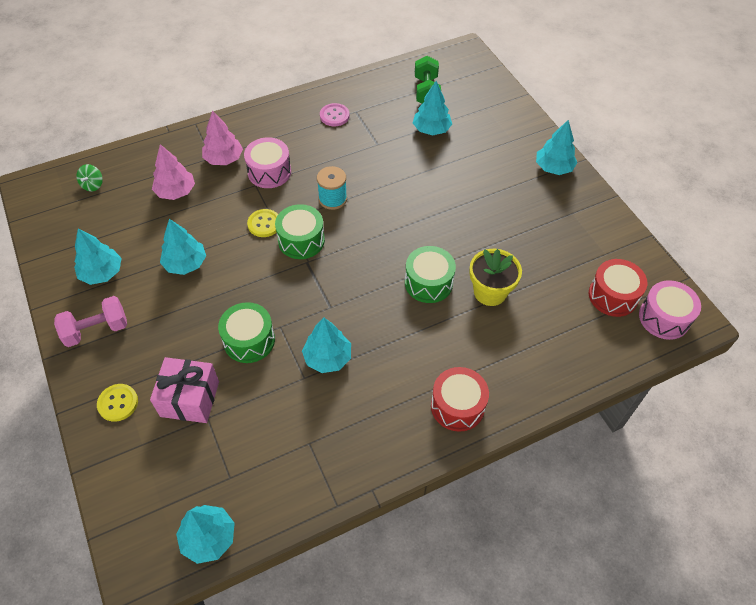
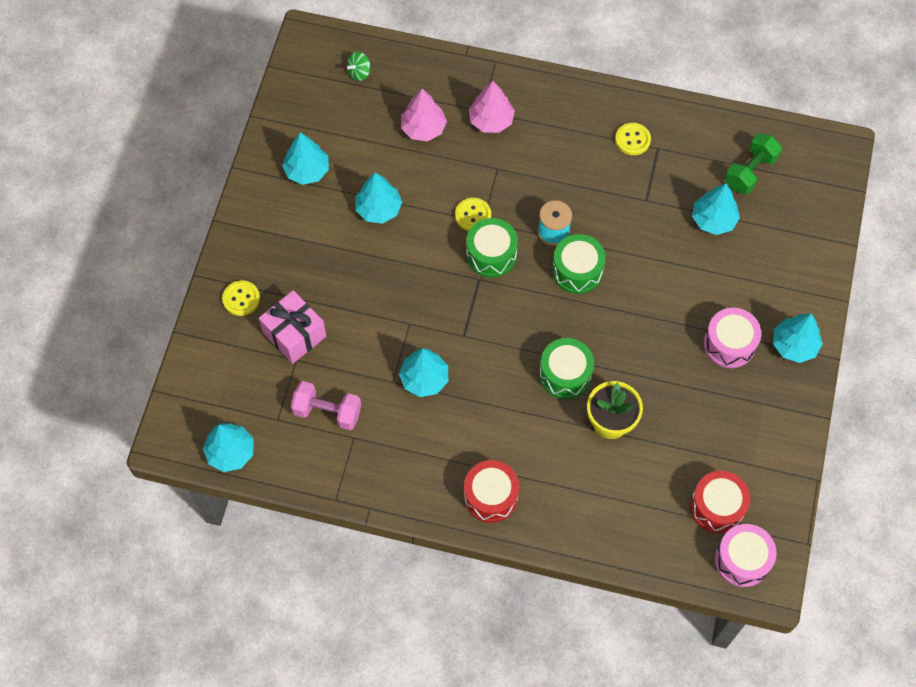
camera: 40 degrees right, 10 degrees up
pink dumbbell [54,296,127,347] -> pink dumbbell moved to [291,381,361,430]
green drum [218,302,275,363] -> green drum moved to [552,234,606,294]
pink drum [244,137,291,188] -> pink drum moved to [704,308,761,368]
pink button [320,103,349,126] -> yellow button [615,123,651,155]

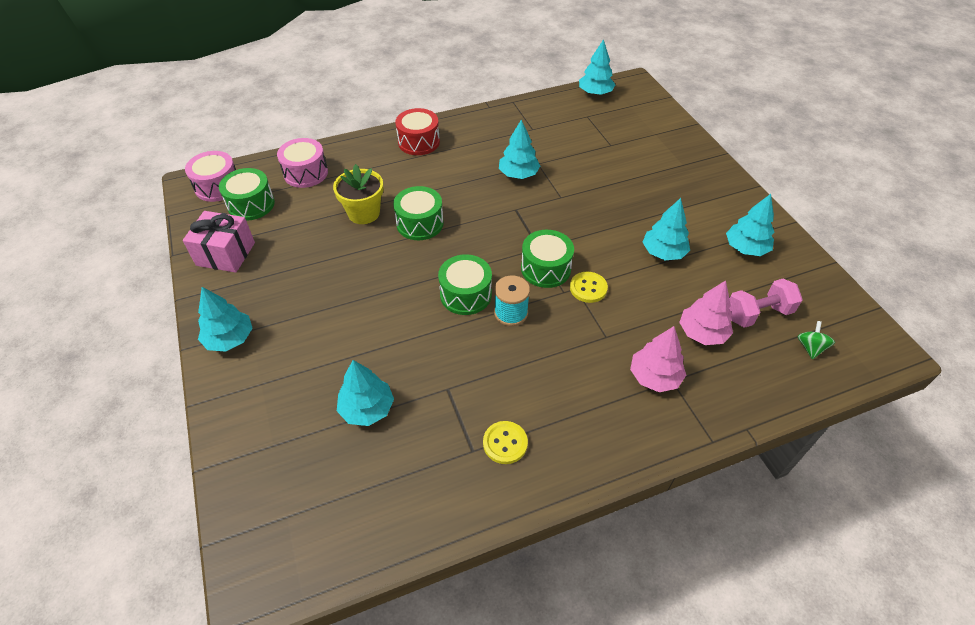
camera: 145 degrees right, 15 degrees down
yellow button [222,280,260,316] -> none
pink gift [259,290,326,364] -> pink gift moved to [183,211,255,273]
pink dumbbell [291,381,361,430] -> pink dumbbell moved to [729,279,803,328]
red drum [690,471,751,533] -> green drum [219,168,275,221]
pink drum [704,308,761,368] -> pink drum moved to [277,138,328,188]
green dumbbell [725,133,782,194] -> none

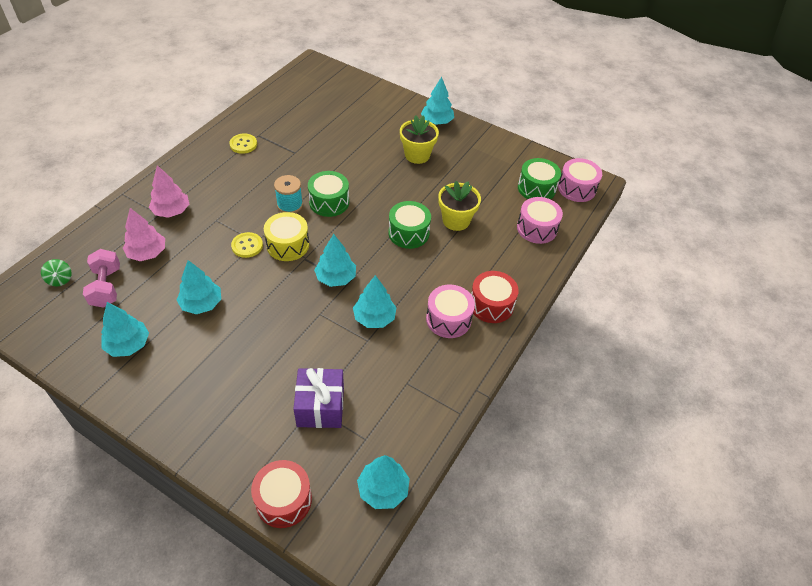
camera: 140 degrees right, 0 degrees up
pink gift [183,211,255,273] -> none
turquoise tree [337,360,394,426] -> turquoise tree moved to [314,234,356,287]
green drum [521,230,574,288] -> yellow drum [264,212,309,261]
pink dumbbell [729,279,803,328] -> pink dumbbell turned 45 degrees counterclockwise [83,249,120,308]
none -> red drum [251,460,312,528]
none -> purple gift [293,368,344,428]
none -> yellow flower pot [400,115,439,164]
none -> pink drum [426,285,475,338]

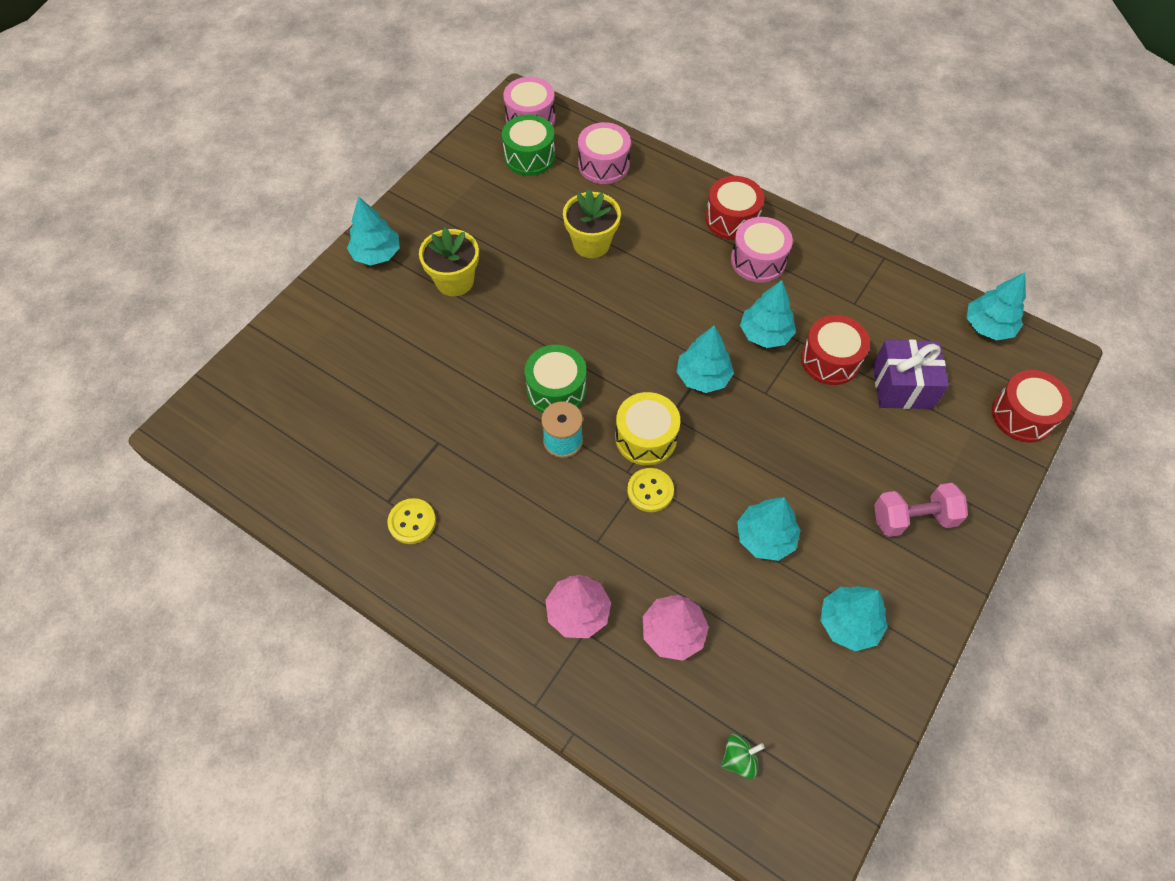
camera: 85 degrees left, 10 degrees up
pink dumbbell [83,249,120,308] -> pink dumbbell moved to [874,483,968,537]
green drum [388,201,431,249] -> none
none -> red drum [801,315,870,385]

